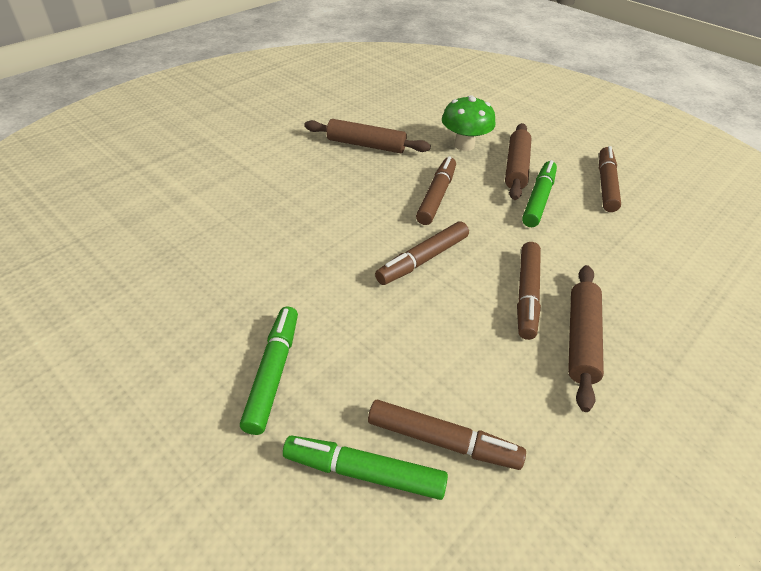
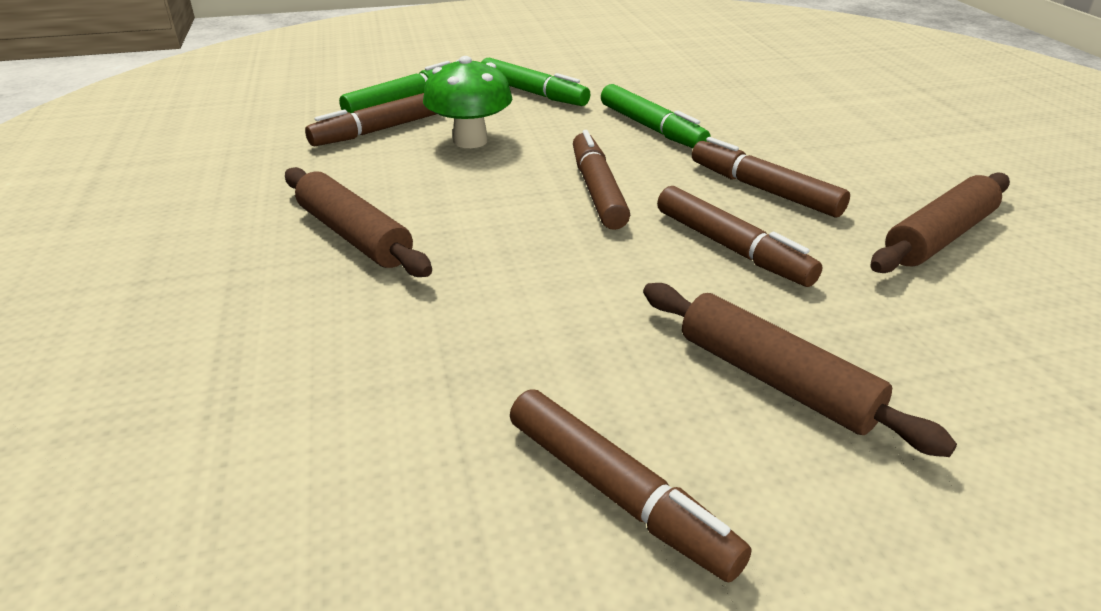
camera: 125 degrees right, 10 degrees down
green mushroom [442,95,496,151] -> green mushroom moved to [423,56,512,148]
brown marker [517,242,541,340] -> brown marker moved to [692,137,850,218]
green marker [522,160,557,227] -> green marker moved to [601,84,711,148]

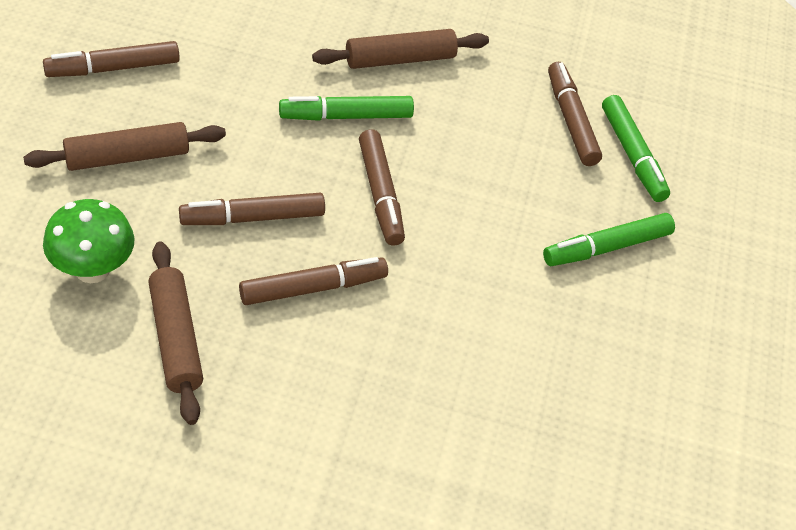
camera: 110 degrees right, 15 degrees up
green mushroom [423,56,512,148] -> green mushroom moved to [43,199,134,283]
brown marker [573,130,630,230] -> brown marker turned 60 degrees clockwise [359,129,405,246]
green marker [601,84,711,148] -> green marker moved to [279,96,414,121]

